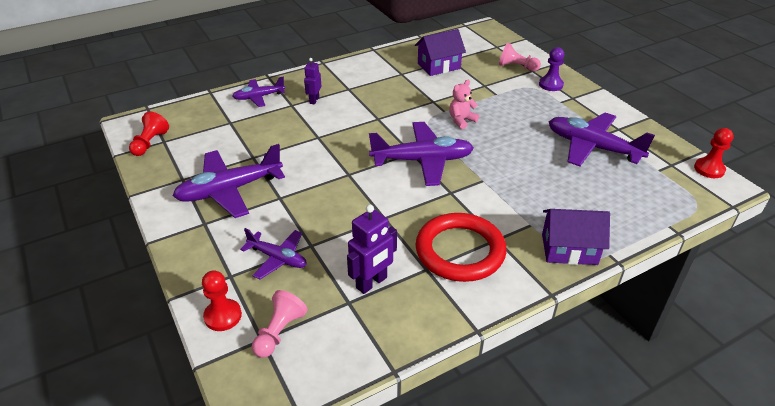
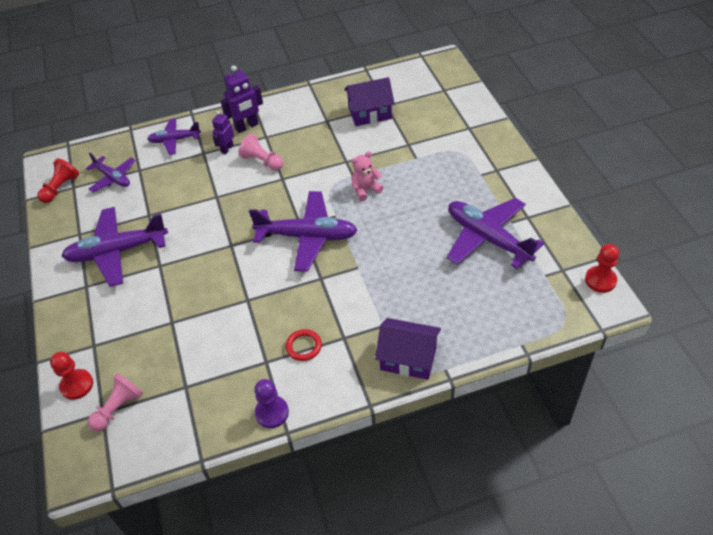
camera: 15 degrees right, 10 degrees up
purple plane [240,228,307,279] -> purple plane moved to [86,152,136,192]
purple robot [347,204,397,294] -> purple robot moved to [220,65,263,133]
red ring [416,213,507,282] -> red ring [285,329,322,361], size x0.42
pink pawn [499,43,541,71] -> pink pawn moved to [238,134,283,170]
purple pawn [539,47,564,91] -> purple pawn moved to [254,379,289,428]

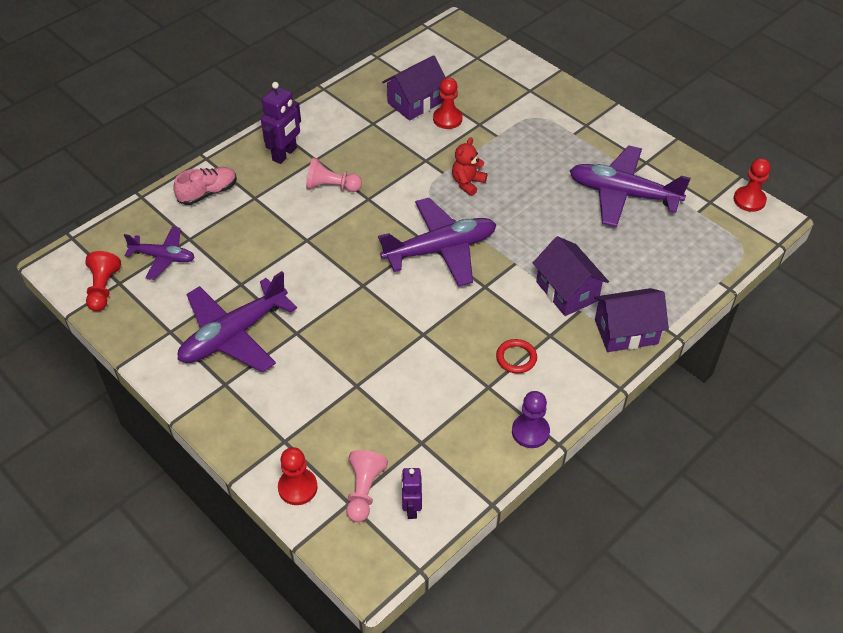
camera: 30 degrees left, 0 degrees up
purple plane [147,118,201,155] -> pink shoe [173,167,237,205]
purple robot [212,111,234,154] -> purple robot moved to [401,468,422,519]
pink teddy bear [351,151,384,201] -> red teddy bear [452,138,487,196]
none -> red pawn [433,77,462,129]
none -> purple house [533,236,609,316]

